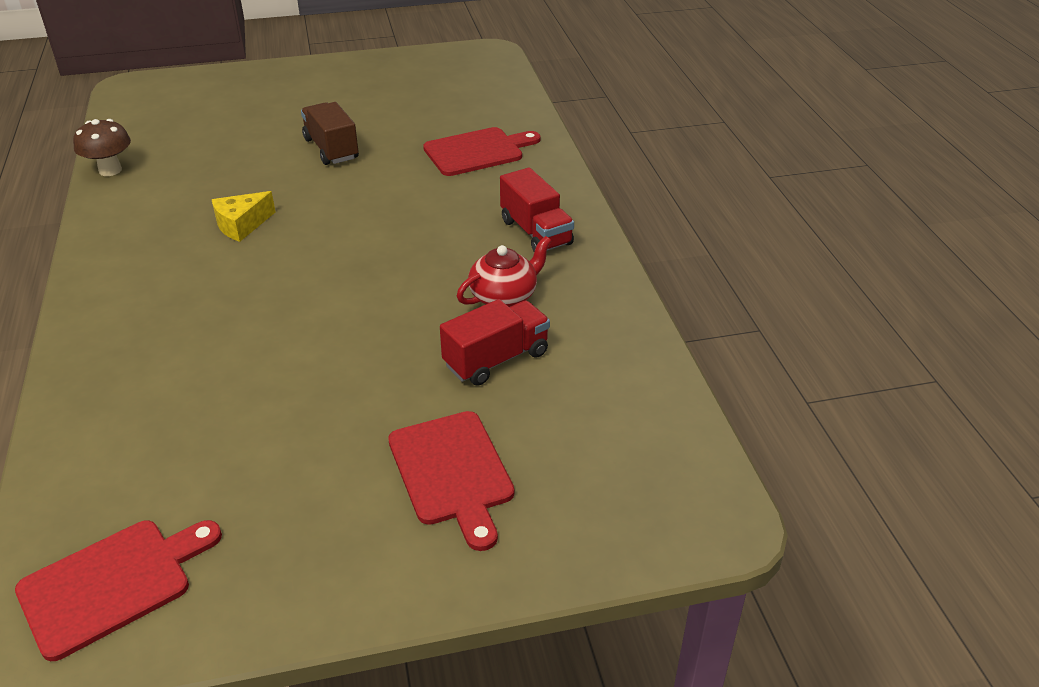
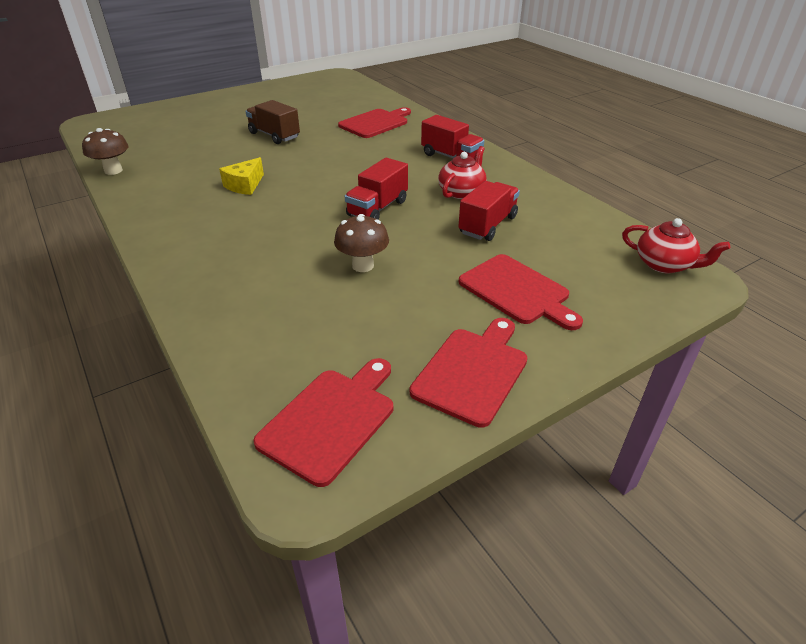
camera: 20 degrees left, 0 degrees up
none -> brown mushroom [334,214,389,272]
none -> red truck [345,158,408,220]
none -> red cutting board [410,318,527,428]
none -> red teapot [622,218,730,273]

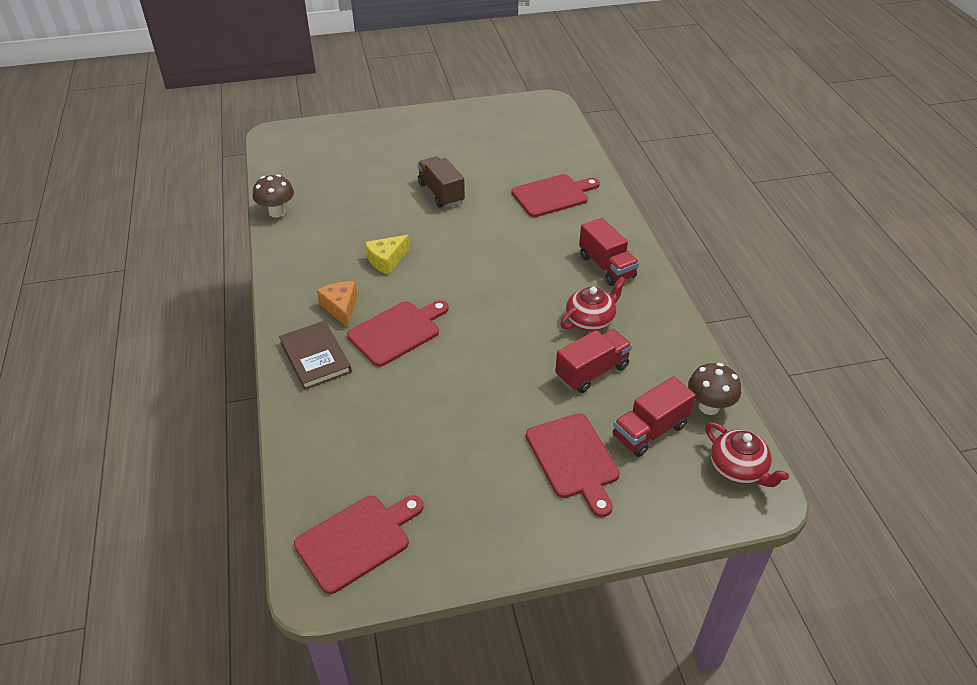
camera: 20 degrees right, 5 degrees up
brown mushroom [334,214,389,272] -> brown mushroom moved to [688,363,741,415]
red truck [345,158,408,220] -> red truck moved to [613,376,696,457]
red cutting board [410,318,527,428] -> red cutting board moved to [347,300,449,367]
none -> brown book [279,321,352,390]
none -> orange cheese [317,281,357,328]

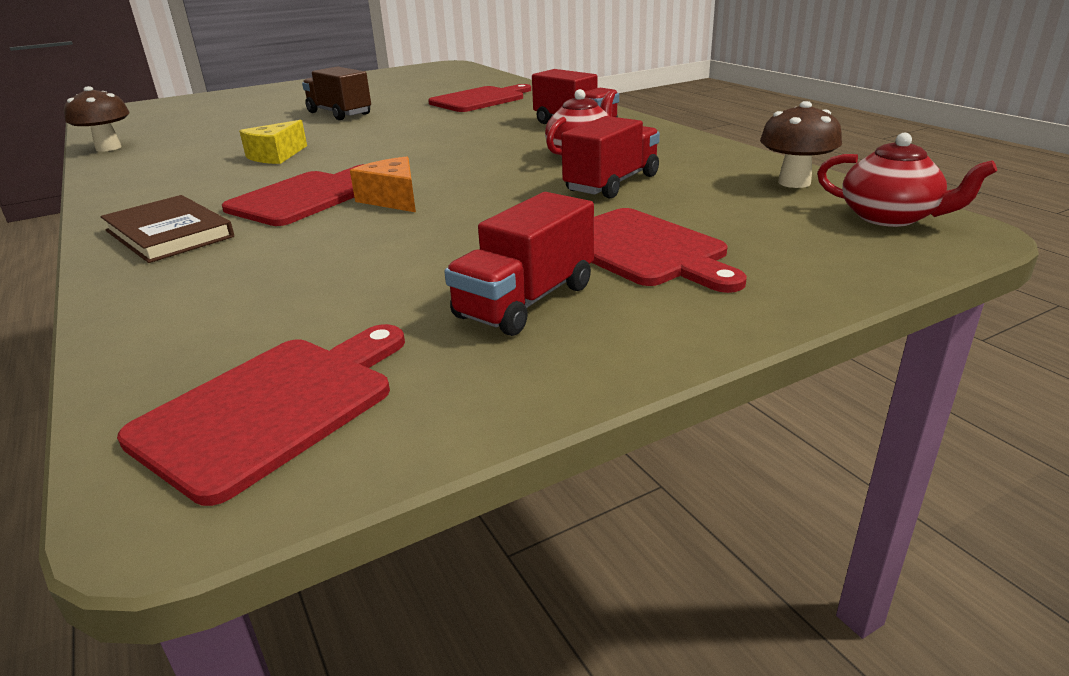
camera: 15 degrees left, 15 degrees down
orange cheese [317,281,357,328] -> orange cheese moved to [350,157,416,212]
red truck [613,376,696,457] -> red truck moved to [444,192,594,336]

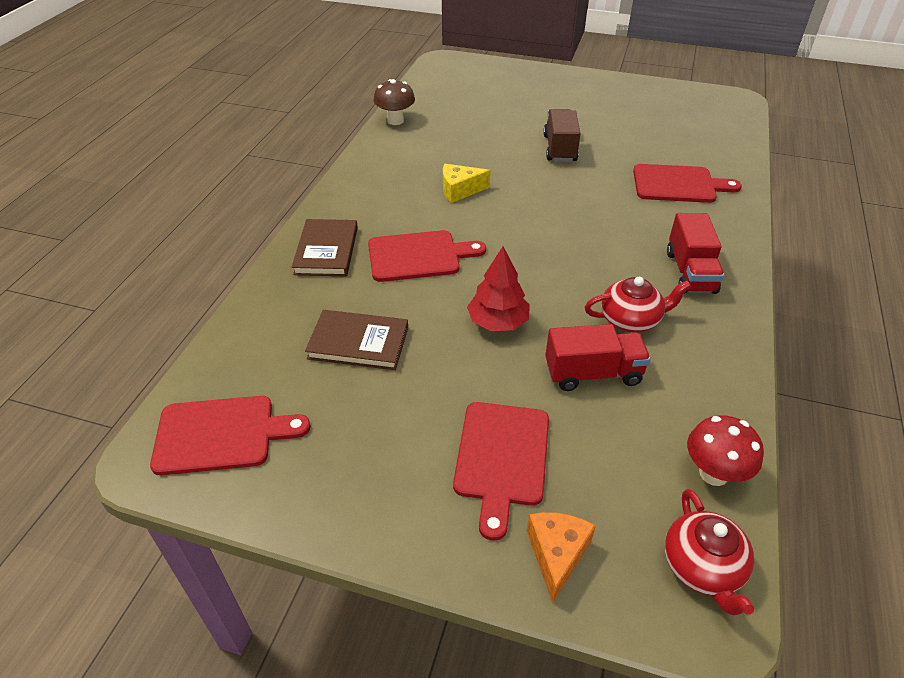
camera: 45 degrees right, 15 degrees up
orange cheese [350,157,416,212] -> orange cheese moved to [527,512,596,603]
red truck [444,192,594,336] -> none
brown mushroom [760,101,842,188] -> red mushroom [687,415,764,486]
none -> brown book [305,310,408,370]
none -> red tree [467,247,530,331]

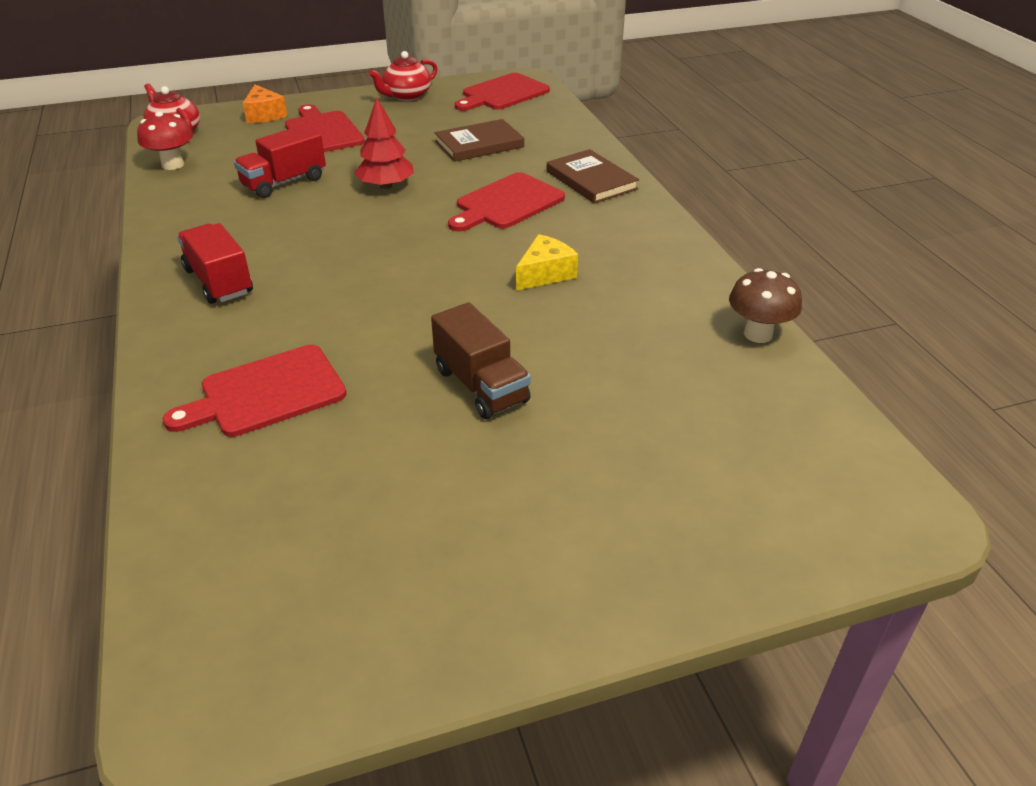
camera: 145 degrees right, 5 degrees down
red teapot [585,277,691,333] -> red teapot moved to [369,51,438,101]

